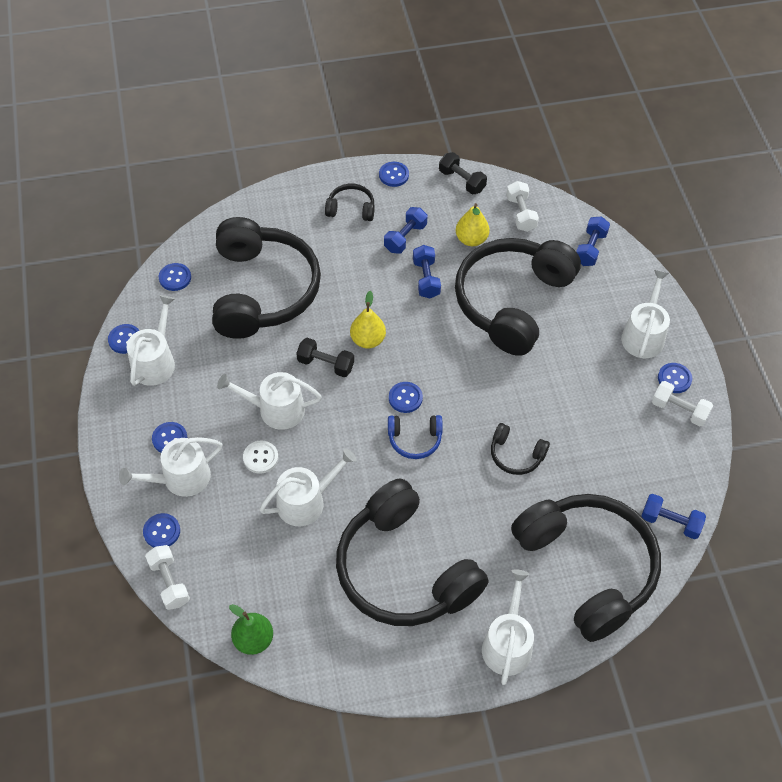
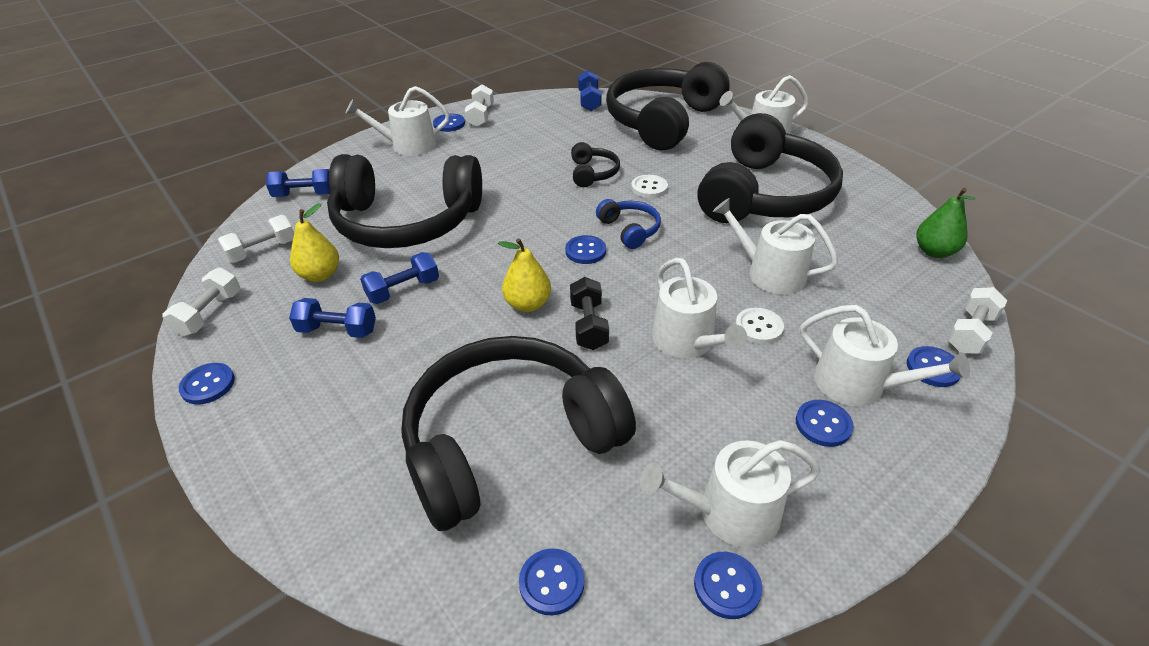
camera: 115 degrees left, 15 degrees down
black headphones [325,183,375,221] -> none
black dumbbell [439,152,487,194] -> white dumbbell [163,268,240,337]
none -> white button [631,175,668,198]

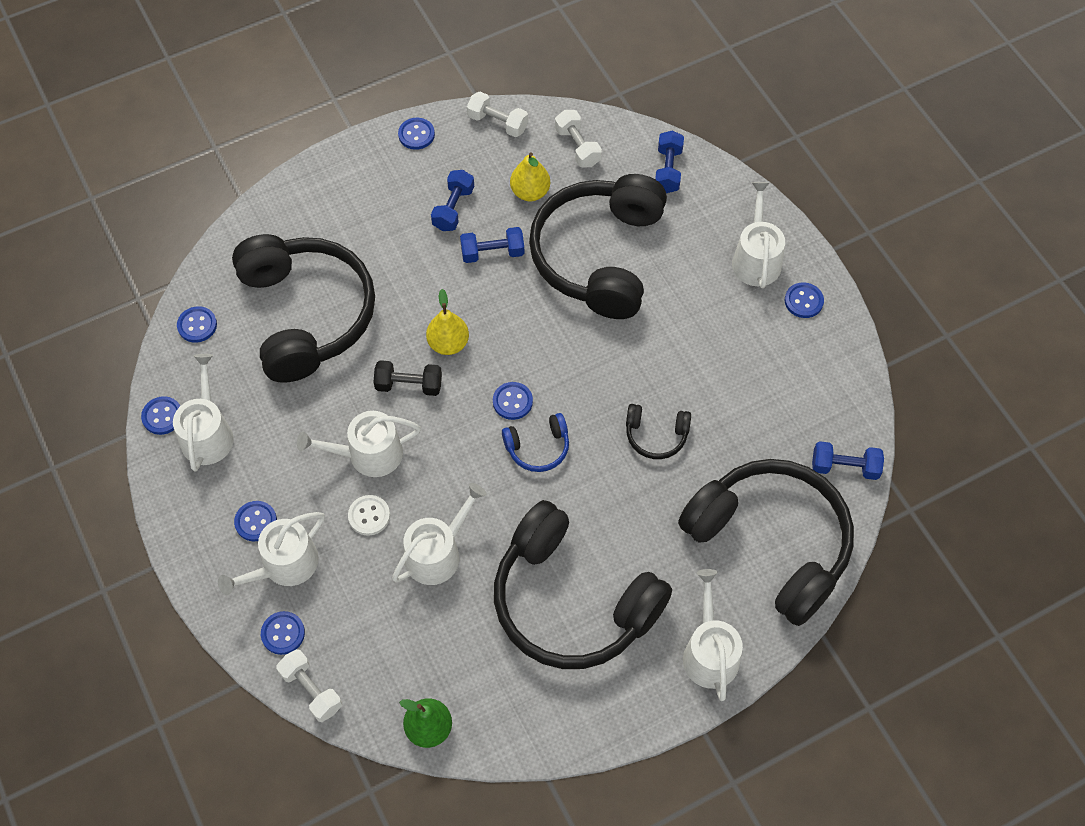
camera: 100 degrees right, 20 degrees up
blue dumbbell [360,252,439,304] -> blue dumbbell turned 75 degrees counterclockwise [460,227,524,263]
white dumbbell [465,85,494,127] -> none
white button [631,175,668,198] -> none

